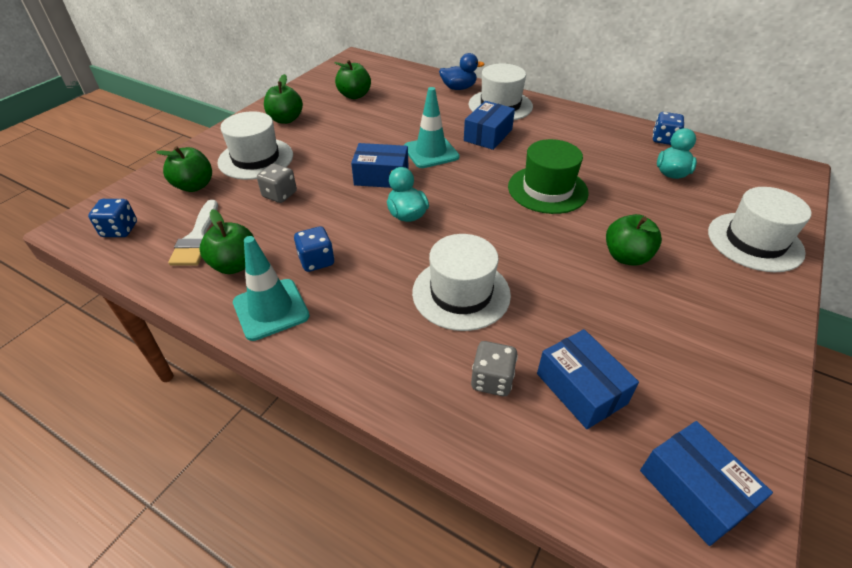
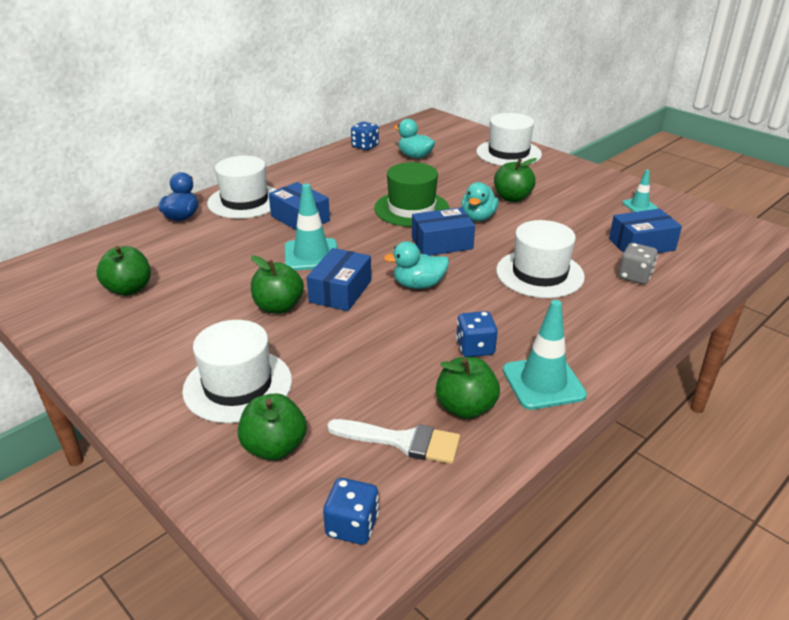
camera: 75 degrees left, 10 degrees down
grey dice [257,163,297,203] -> none
green apple [264,74,303,124] -> green apple moved to [251,255,304,314]
blue box [640,421,773,546] -> blue box moved to [412,207,475,256]
none -> turquoise duck [461,182,499,221]
none -> turquoise traffic cone [622,170,658,212]

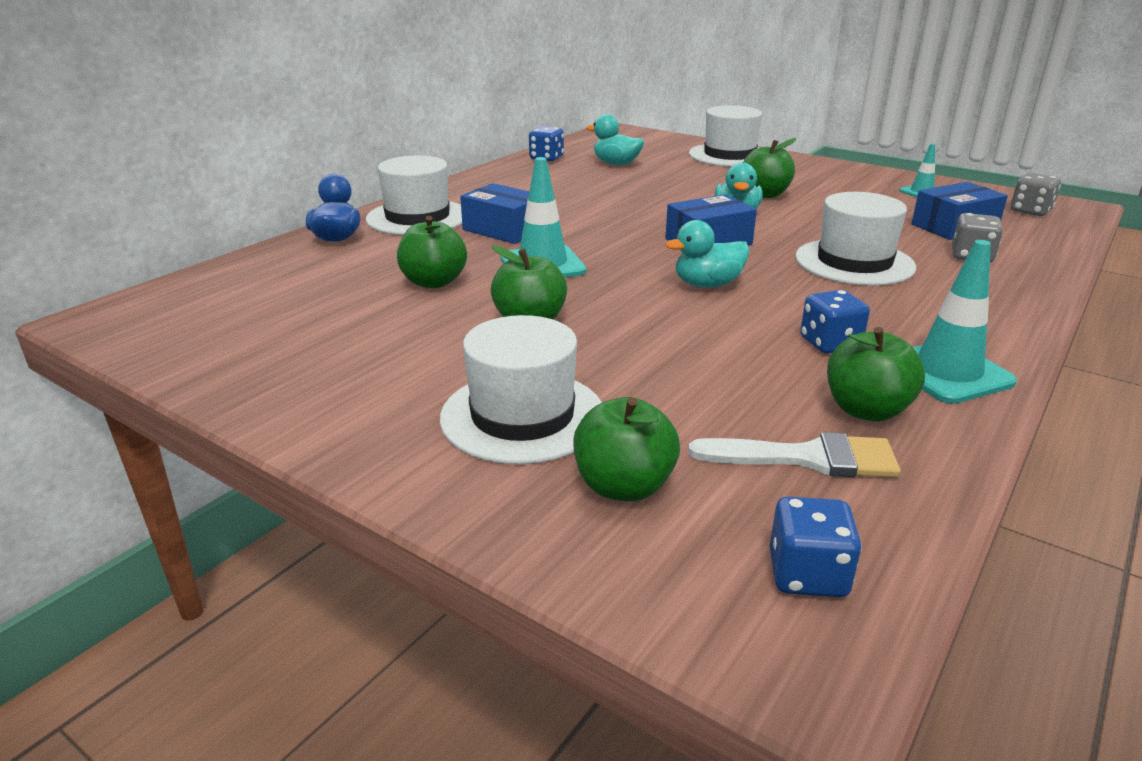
camera: 10 degrees left, 5 degrees down
green apple [96,246,151,296] -> green apple moved to [397,216,467,288]
blue box [307,248,371,311] -> none
green hat [374,162,449,227] -> none
none -> grey dice [1011,173,1061,216]

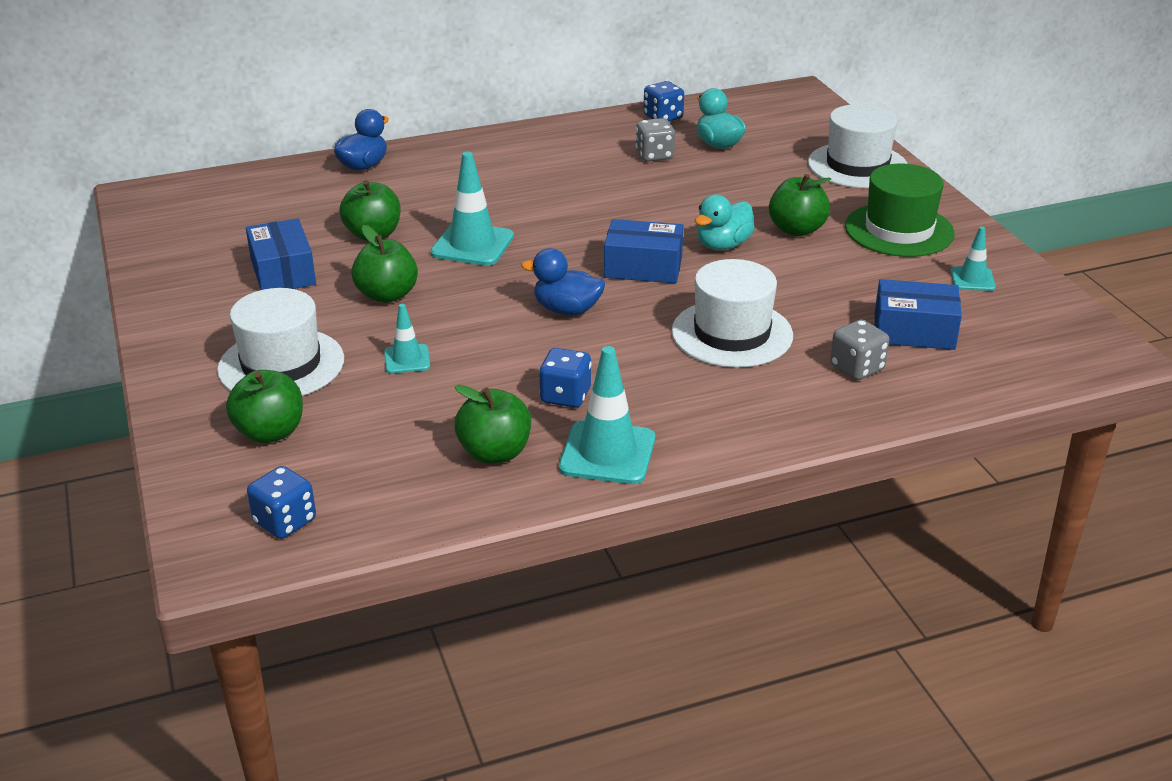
camera: 35 degrees right, 5 degrees up
white hat [366,155,462,235] -> none
blue box [460,183,529,244] -> blue box moved to [246,218,316,290]
turquoise duck [665,220,750,288] -> blue duck [521,248,605,315]
white brush [688,432,901,477] -> none
grey dice [1011,173,1061,216] -> grey dice moved to [636,118,675,162]
none -> turquoise traffic cone [384,304,430,374]
none -> green hat [845,164,955,257]

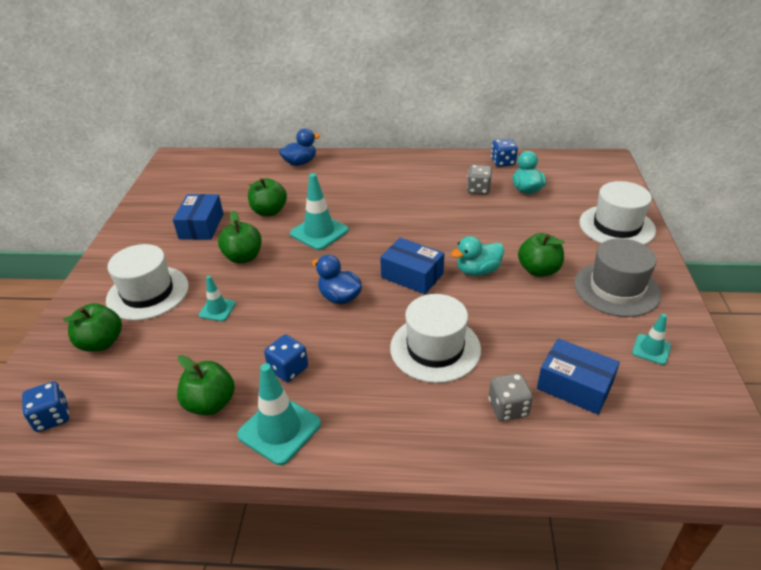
camera: 25 degrees right, 5 degrees up
green hat [845,164,955,257] -> grey hat [574,238,661,317]

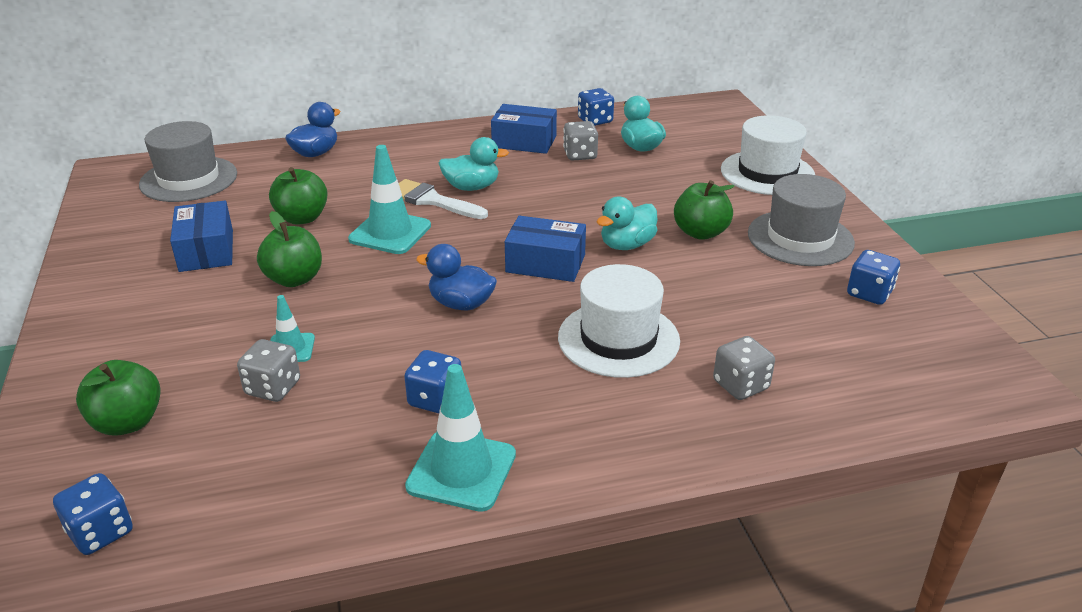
camera: 20 degrees left, 5 degrees down
white hat [106,244,189,321] -> none
green apple [177,355,235,416] -> none
blue box [537,338,620,415] -> blue box moved to [491,104,557,154]
turquoise traffic cone [632,314,671,365] -> blue dice [847,250,900,305]
none -> grey hat [139,121,237,202]
none -> grey dice [237,339,300,402]
none -> white brush [399,179,488,219]
none -> turquoise duck [439,137,509,191]

